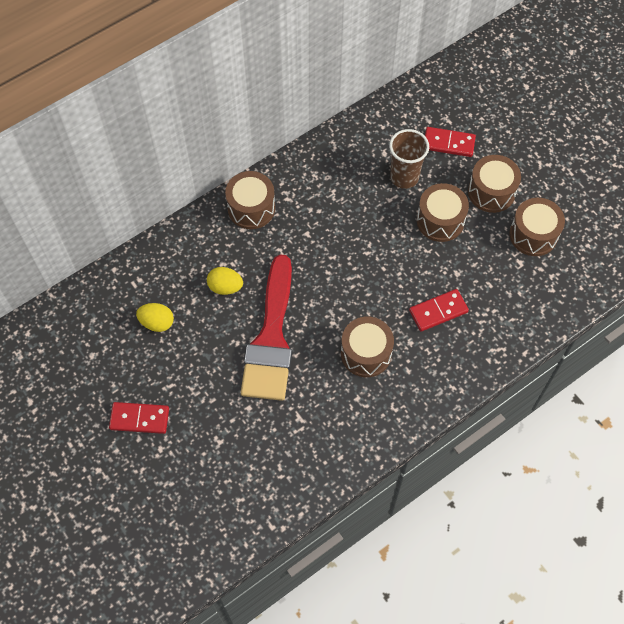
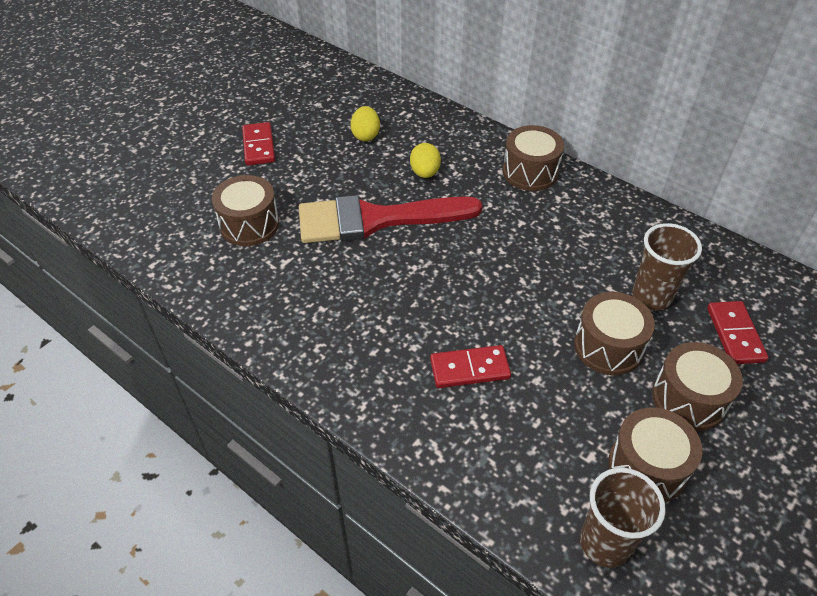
camera: 75 degrees right, 15 degrees down
brown drum [341,317,394,377] -> brown drum moved to [212,175,279,246]
red domino [409,289,469,332] -> red domino turned 60 degrees counterclockwise [430,345,511,388]
none -> brown cup [580,468,666,568]

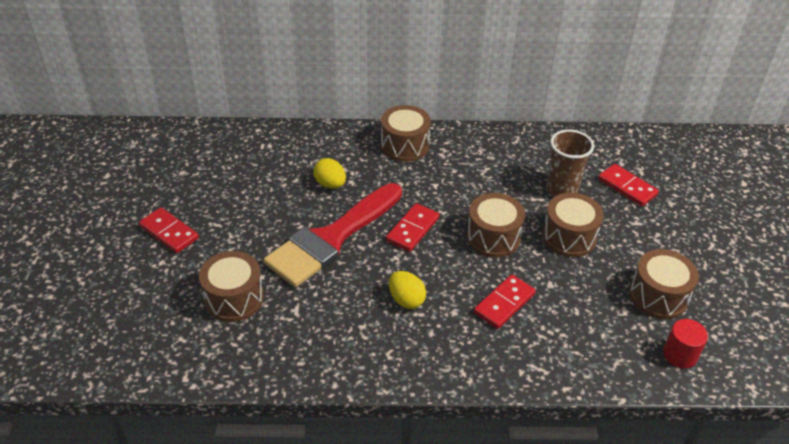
camera: 40 degrees left, 5 degrees down
yellow egg [351,106,380,141] -> yellow egg moved to [389,271,426,309]
brown cup [580,468,666,568] -> red cylinder [663,319,708,369]
brown drum [652,342,743,431] -> brown drum moved to [466,193,525,258]
none -> red domino [386,203,439,252]

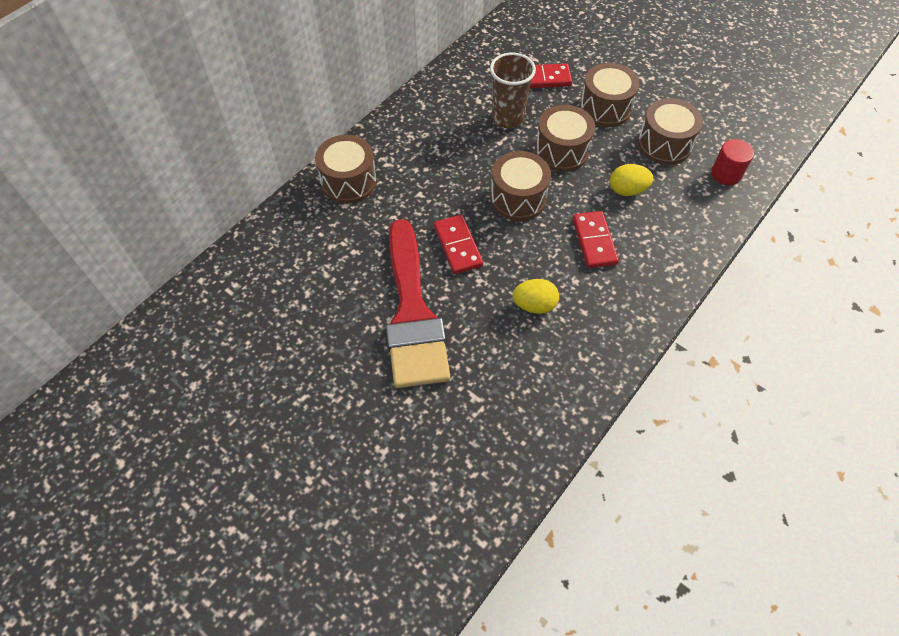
camera: 50 degrees left, 15 degrees up
red domino [139,207,199,253] -> none
brown drum [199,251,264,322] -> brown drum moved to [579,63,639,127]
yellow egg [313,158,346,189] -> yellow egg moved to [610,164,653,196]

